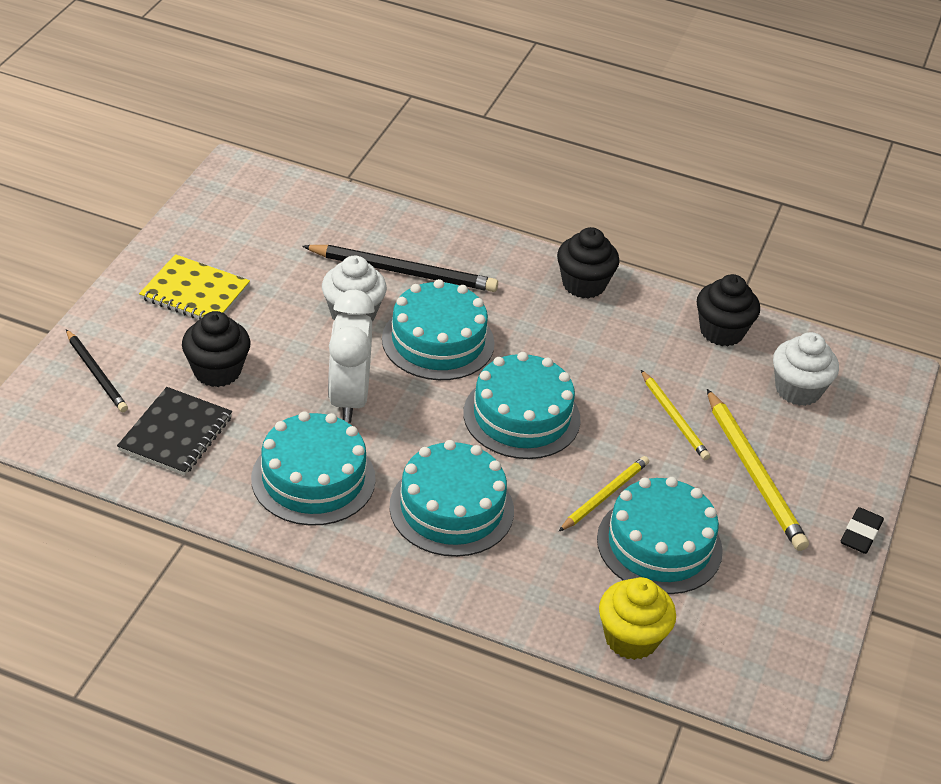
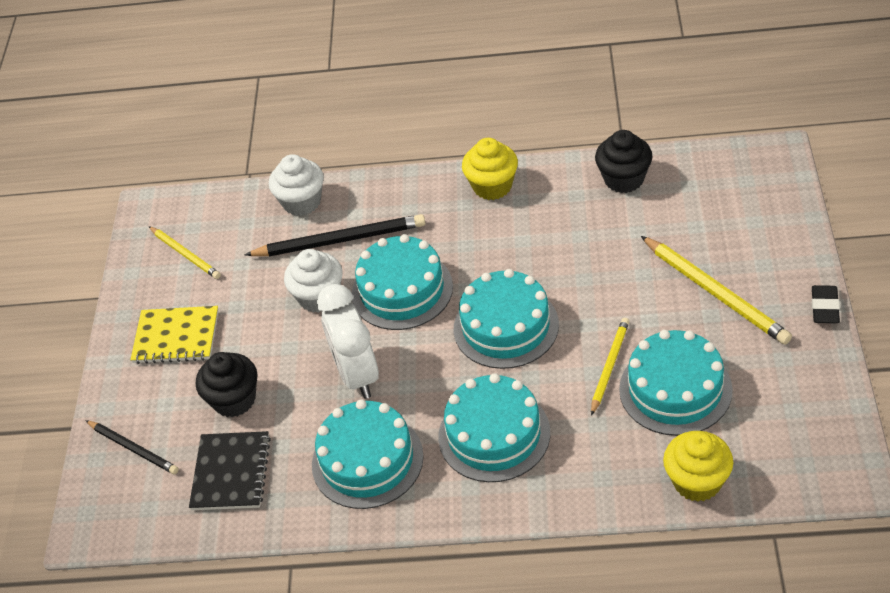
camera: 10 degrees left, 5 degrees up
black cupcake [557,227,620,299] -> yellow cupcake [462,138,518,200]
yellow pencil [641,370,710,460] -> yellow pencil moved to [148,226,221,279]
white cupcake [773,332,839,406] -> white cupcake moved to [269,154,324,216]

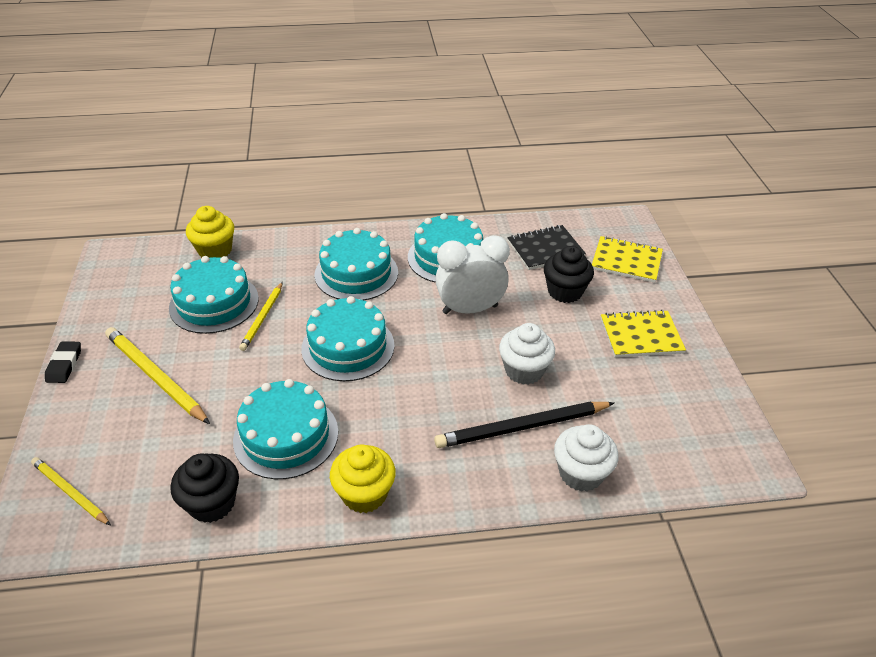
camera: 165 degrees right, 5 degrees down
black pencil [85,420,179,474] -> yellow notebook [592,236,663,283]
yellow pencil [148,226,221,279] -> yellow pencil moved to [31,457,111,525]
black notebook [189,431,271,510] -> black notebook turned 75 degrees clockwise [507,225,586,270]
white clock [317,284,379,399] -> white clock turned 75 degrees counterclockwise [435,235,510,314]
turquoise cake [352,234,453,330] -> turquoise cake moved to [233,379,338,479]

